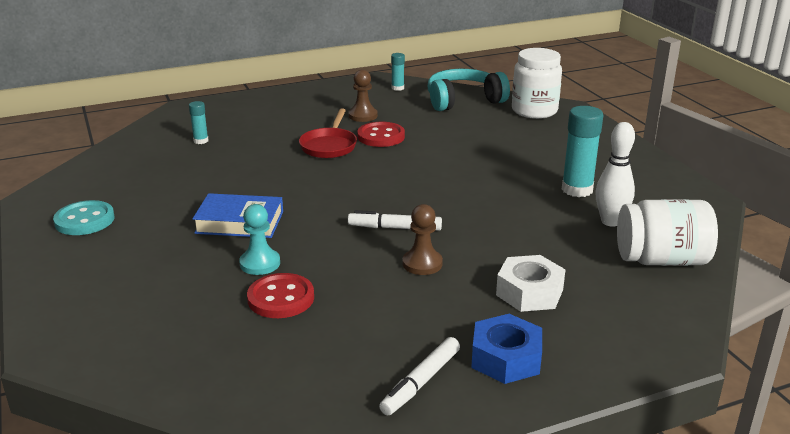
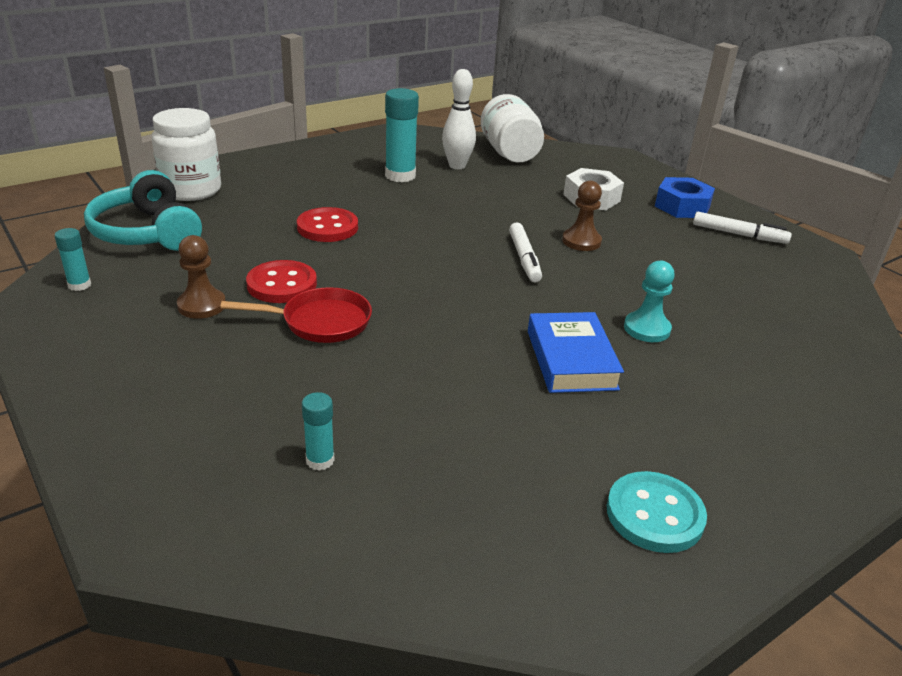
camera: 105 degrees left, 5 degrees up
red button [247,273,314,318] -> red button moved to [297,207,358,242]

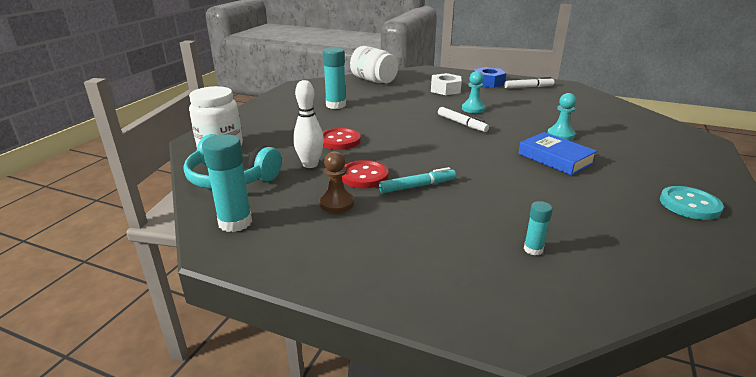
camera: 30 degrees left, 5 degrees down
turquoise glue stick [54,228,91,291] -> turquoise glue stick [202,134,252,232], size x1.89
red pan [220,287,372,343] -> turquoise marker [379,167,456,193]
white bowling pin [442,69,476,169] -> white bowling pin moved to [293,80,324,168]
brown pawn [562,181,602,251] -> turquoise pawn [462,71,485,113]

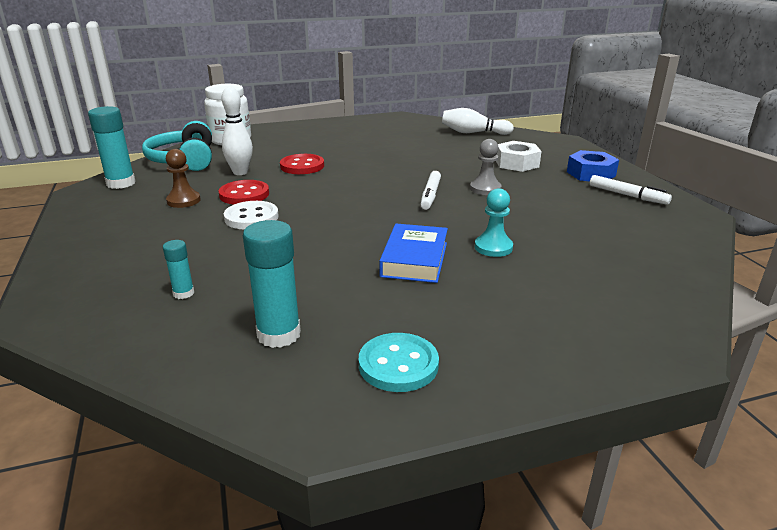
camera: 50 degrees right, 0 degrees up
turquoise glue stick [323,47,346,109] -> turquoise glue stick moved to [243,220,301,348]
white jar [350,46,398,83] -> white bowling pin [442,108,514,135]
turquoise marker [379,167,456,193] -> white button [224,201,279,229]
turquoise pawn [462,71,485,113] -> grey pawn [470,139,502,195]

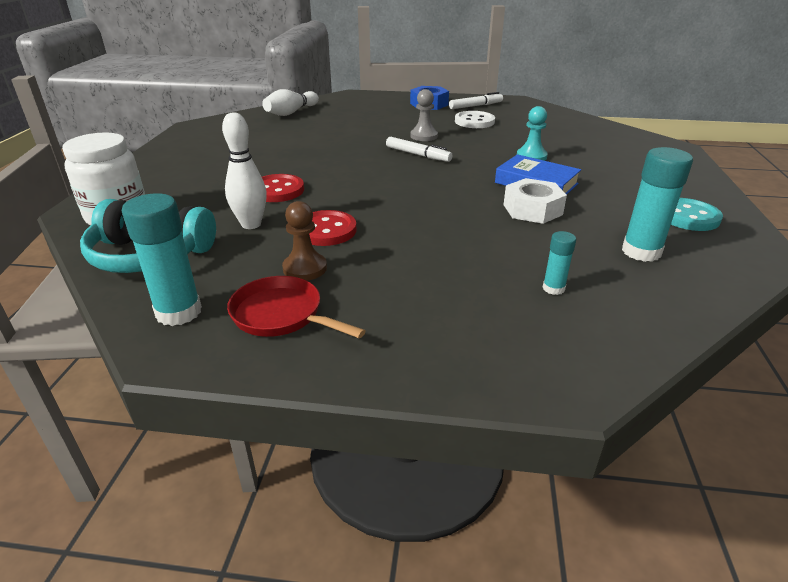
camera: 65 degrees left, 5 degrees up
white button [224,201,279,229] -> white button moved to [455,111,495,128]
white nut [496,141,542,172] -> white nut moved to [503,178,567,224]
none -> red pan [227,276,365,338]

